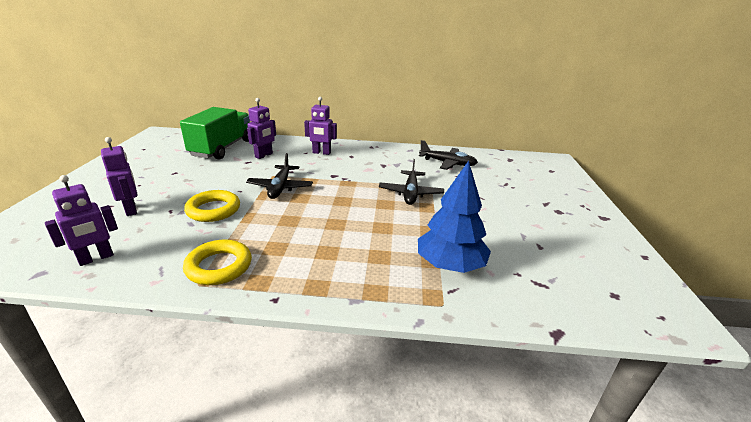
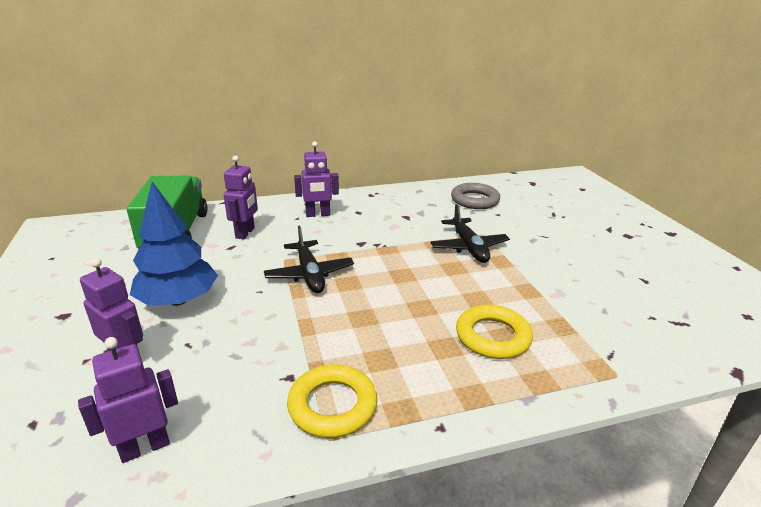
camera: 20 degrees left, 0 degrees up
purple robot [45,175,118,266] -> purple robot turned 150 degrees counterclockwise [78,337,178,463]
yellow ring [184,190,240,222] -> yellow ring moved to [456,304,533,359]
blue tree [418,161,491,273] -> blue tree moved to [130,182,218,306]
black plane [419,140,478,170] -> grey ring [451,183,500,209]

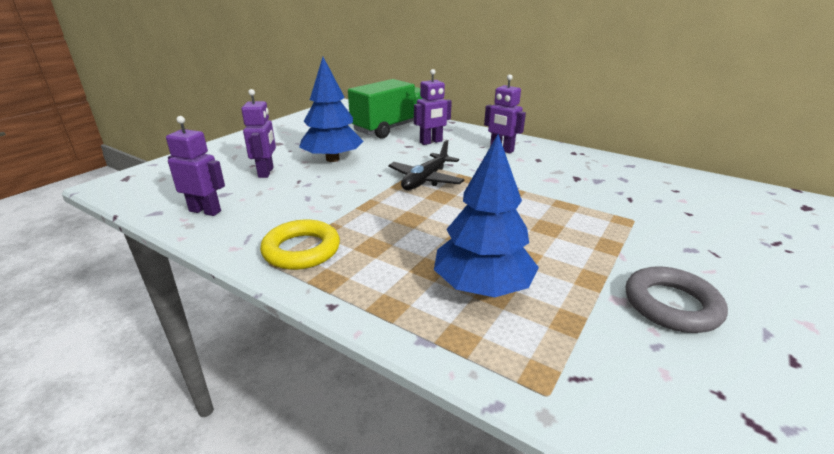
camera: 50 degrees right, 0 degrees up
black plane [430,204,510,263] -> none
grey ring [451,183,500,209] -> grey ring moved to [626,266,728,333]
yellow ring [456,304,533,359] -> blue tree [434,134,539,297]

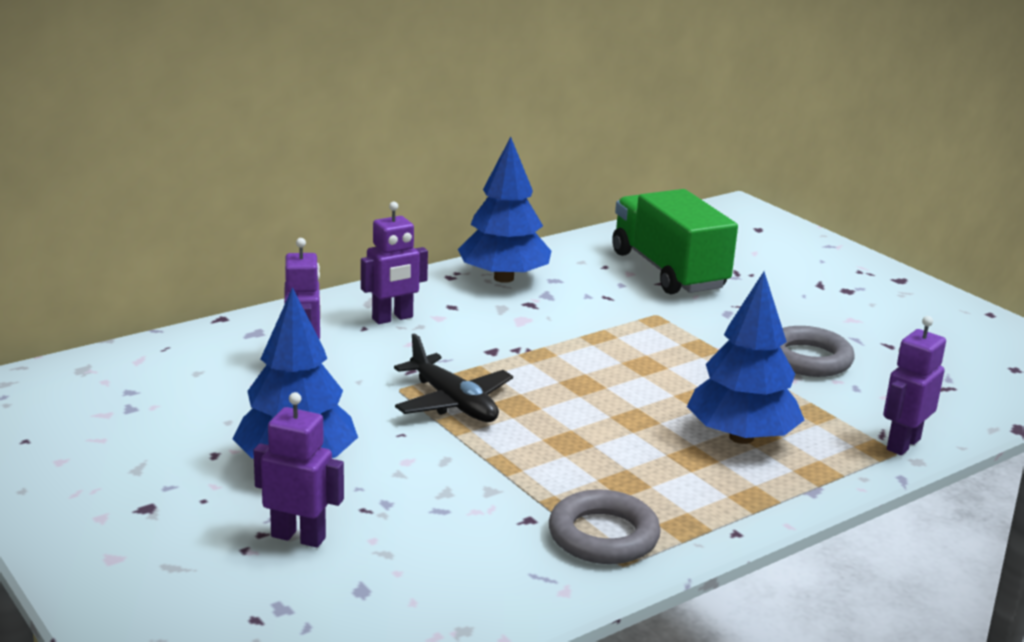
camera: 70 degrees left, 5 degrees down
purple robot [166,116,225,216] -> purple robot moved to [883,316,946,455]
yellow ring [260,220,340,270] -> grey ring [549,489,661,564]
green truck [348,79,423,139] -> green truck moved to [612,189,738,294]
none -> blue tree [458,137,551,283]

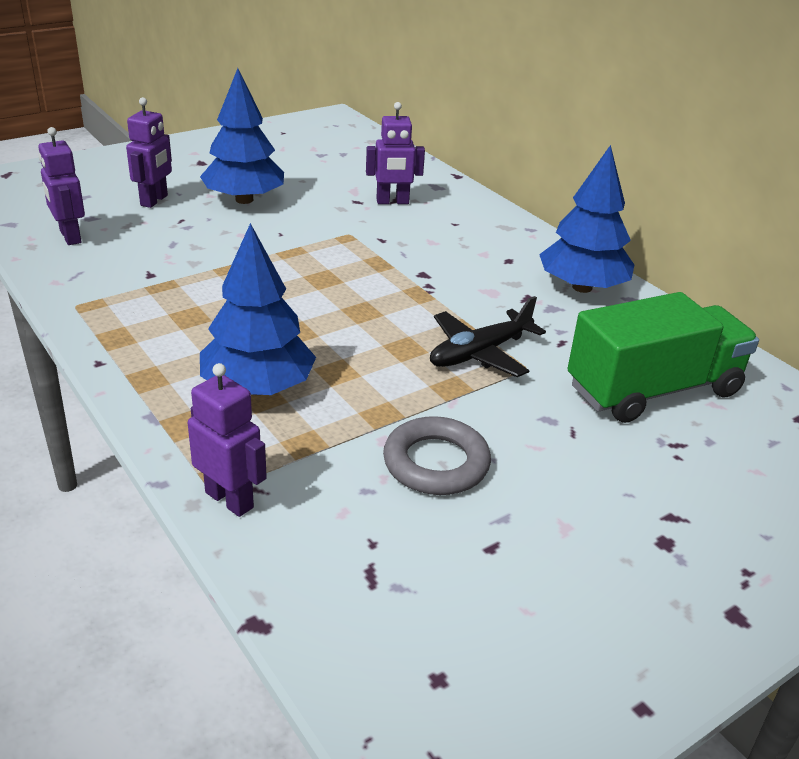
camera: 90 degrees right, 10 degrees up
purple robot [361,202,428,324] -> purple robot moved to [38,127,85,245]
black plane [394,333,513,422] -> black plane moved to [430,296,546,377]
grey ring [549,489,661,564] -> none

